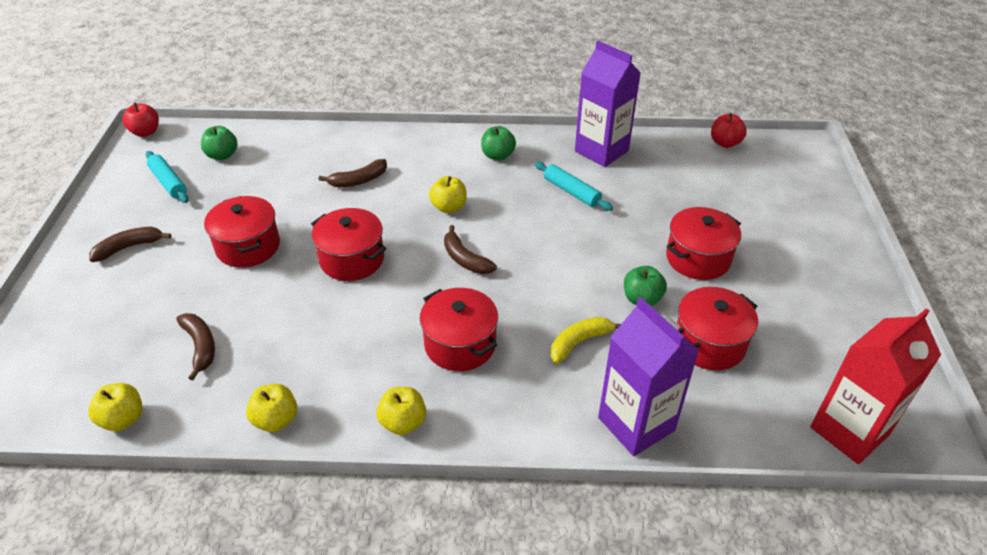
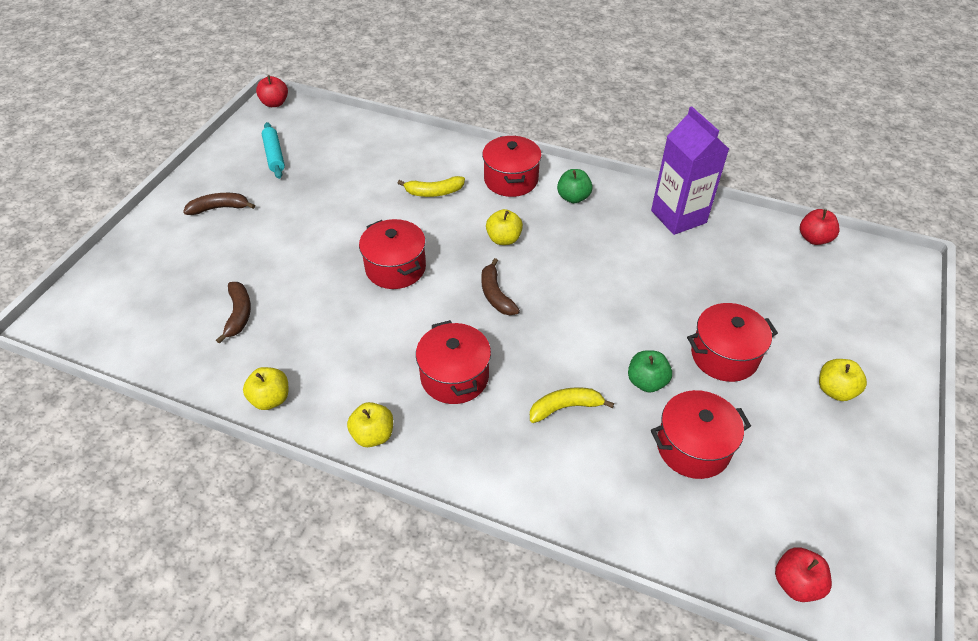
camera: 20 degrees right, 5 degrees up
yellow apple [88,383,143,431] -> yellow apple moved to [819,359,867,401]
green apple [201,126,238,160] -> none
red pot [204,196,280,268] -> red pot moved to [482,136,542,197]
brown banana [318,159,387,187] -> yellow banana [398,176,465,197]
turquoise rolling pin [534,162,613,211] -> none
purple carton [598,297,699,456] -> none
red carton [810,309,941,464] -> red apple [775,548,832,602]

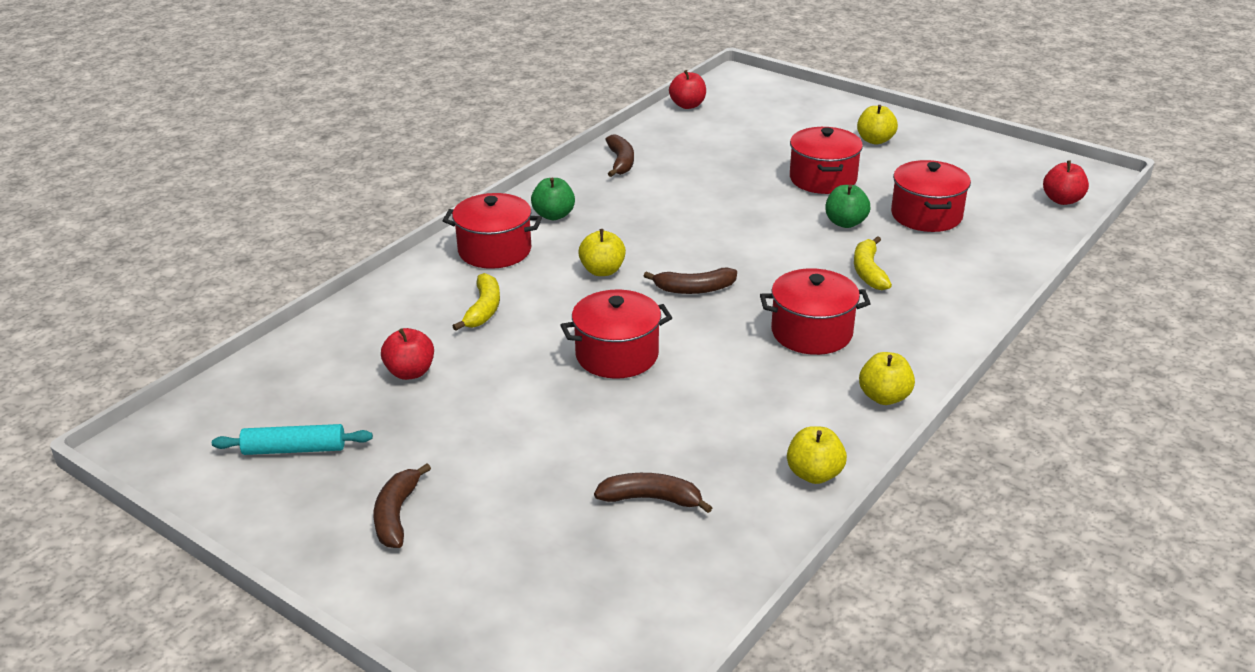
camera: 75 degrees left, 15 degrees down
red apple [256,75,288,107] -> red apple moved to [381,328,434,380]
purple carton [651,106,729,235] -> brown banana [605,134,634,177]

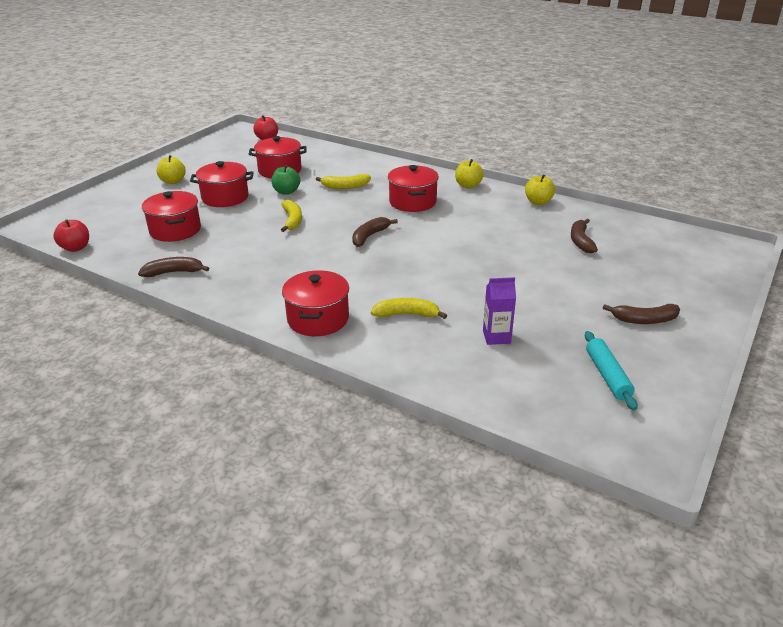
camera: 95 degrees left, 0 degrees up
red apple [381,328,434,380] -> purple carton [483,277,516,345]
green apple [531,178,575,220] -> none
red pot [560,290,672,379] -> red pot moved to [142,191,201,242]
yellow apple [578,229,626,276] -> none
brown banana [644,268,737,294] -> brown banana turned 135 degrees counterclockwise [352,217,398,247]
none -> yellow banana [281,200,302,232]

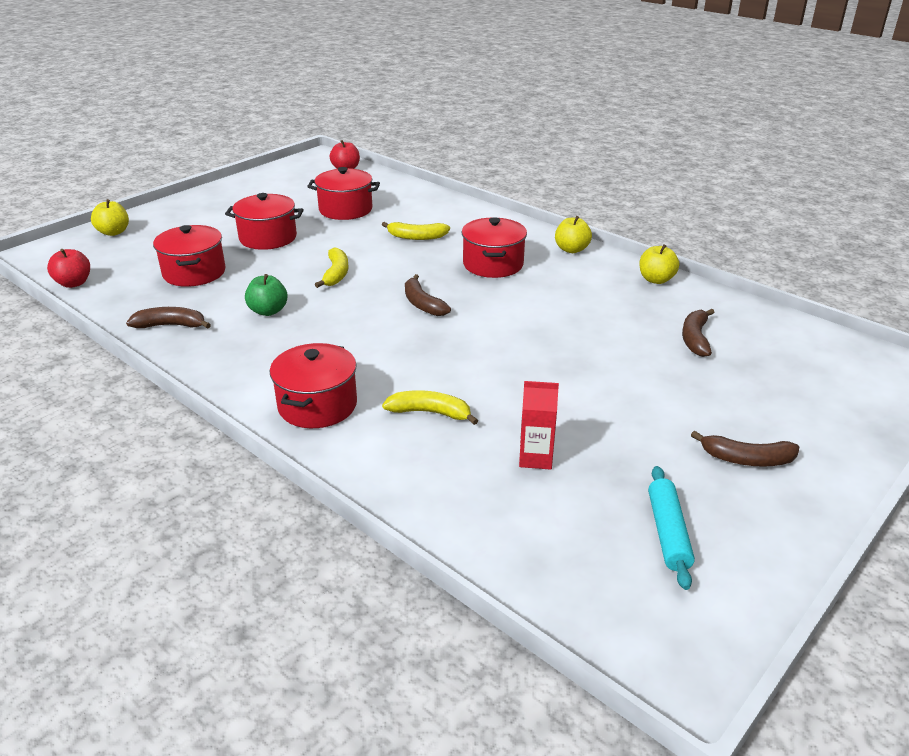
camera: 10 degrees right, 0 degrees up
yellow apple [157,155,186,184] -> yellow apple moved to [91,199,129,236]
green apple [272,165,300,195] -> green apple moved to [245,274,288,316]
brown banana [352,217,398,247] -> brown banana turned 75 degrees counterclockwise [405,274,451,316]
purple carton [483,277,516,345] -> red carton [519,381,559,470]

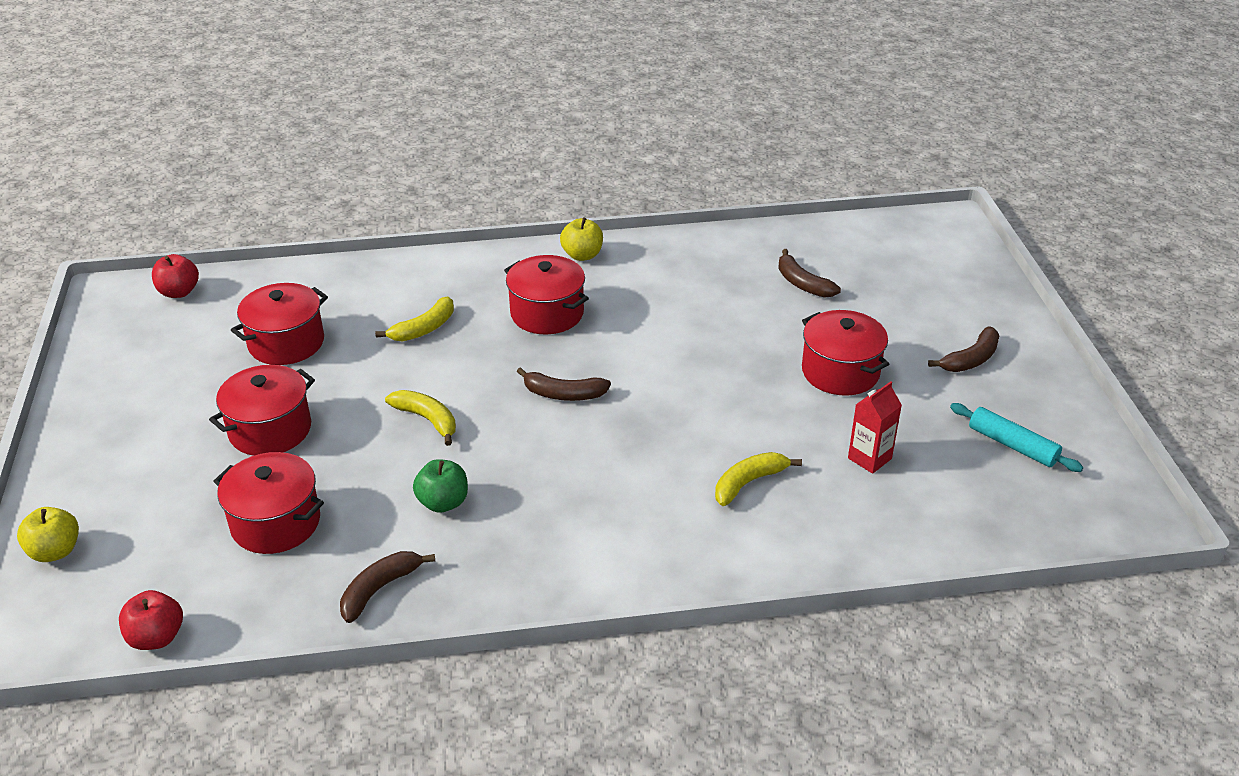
camera: 50 degrees left, 5 degrees up
red pot [270,343,357,428] -> red pot moved to [802,310,889,396]
yellow apple [639,244,679,284] -> none

